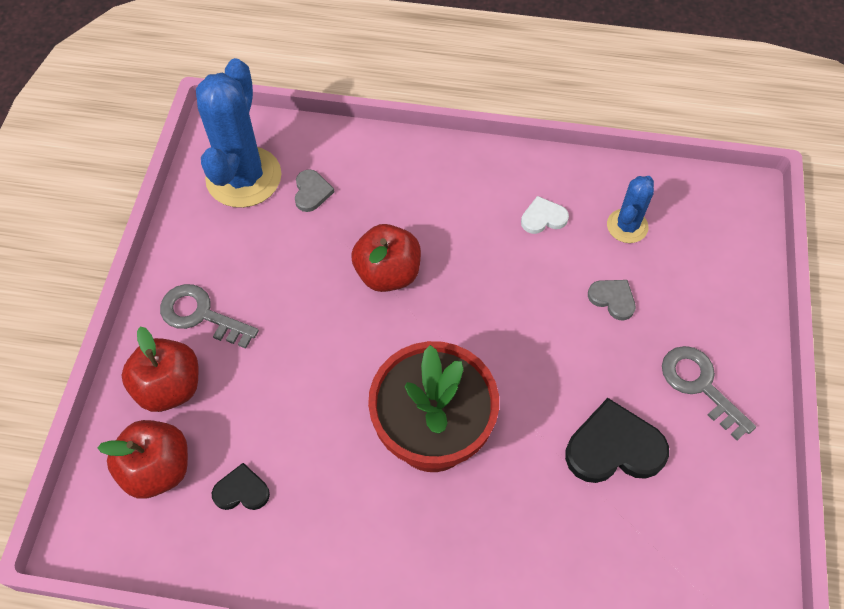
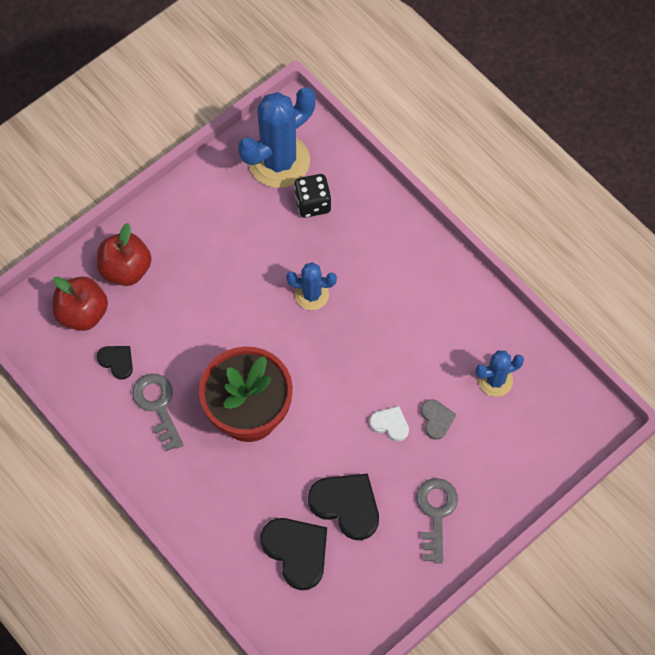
camera: 40 degrees right, 5 degrees up
grey key [160,284,259,349] -> grey key moved to [132,374,184,451]
grey heart [295,169,335,212] -> black dice [294,174,331,218]
red apple [351,224,421,292] -> blue cactus [286,262,337,310]
white heart [521,196,569,234] -> white heart moved to [369,406,409,442]
none -> black heart [261,518,327,590]

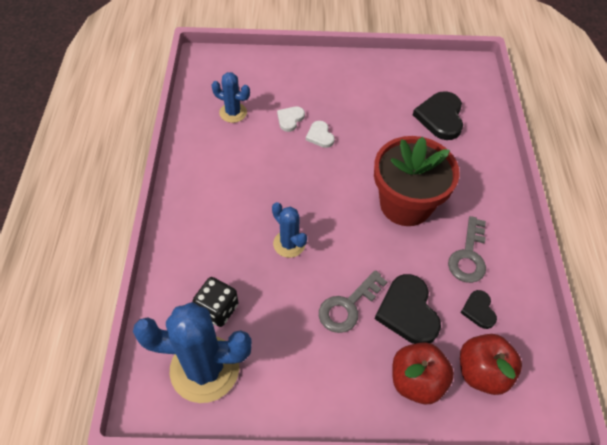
camera: 140 degrees left, 10 degrees down
black heart [308,474,379,540] -> black heart moved to [375,274,441,344]
grey key [416,478,458,564] -> grey key moved to [319,270,387,333]
grey heart [421,399,456,440] -> white heart [277,107,305,132]

